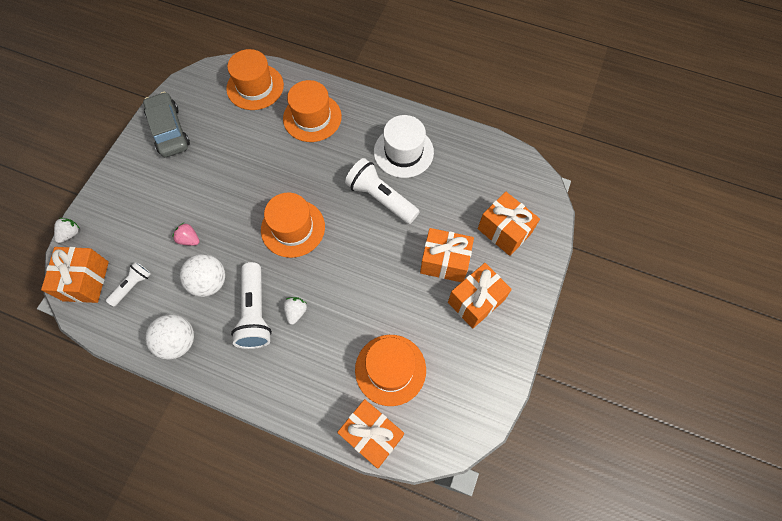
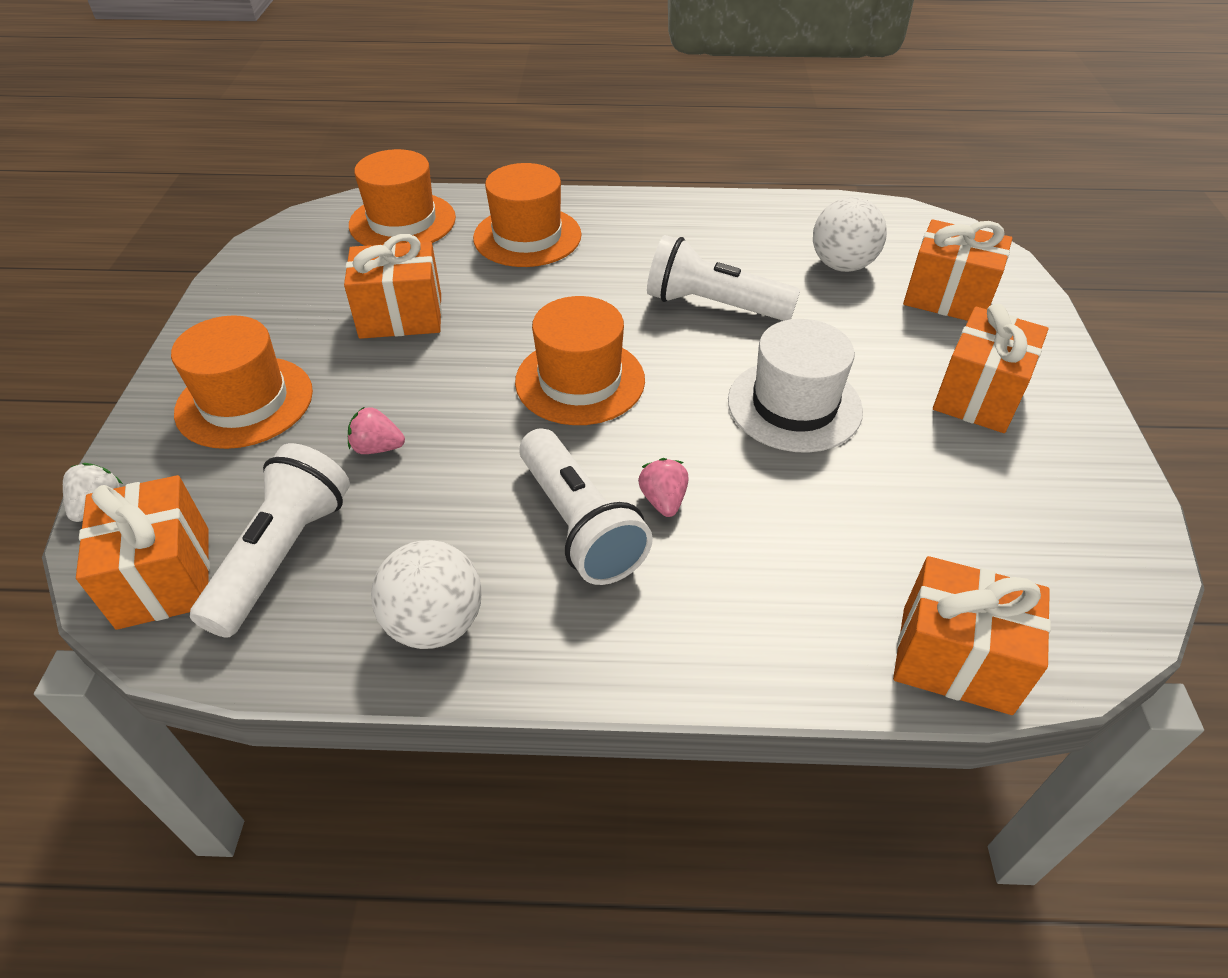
camera: 20 degrees left, 20 degrees down
white flashlight [106,262,151,307] -> white flashlight [190,443,350,638], size x1.75
grey car [143,92,190,157] -> none
white ball [180,254,225,297] -> white ball moved to [813,197,887,272]
white strawberry [283,297,307,325] -> pink strawberry [638,458,689,517]
orange hat [355,335,426,406] -> orange hat moved to [171,315,313,449]
white hat [374,115,434,178] -> white hat moved to [728,319,863,453]
orange gift [420,228,474,282] -> orange gift moved to [344,234,442,339]

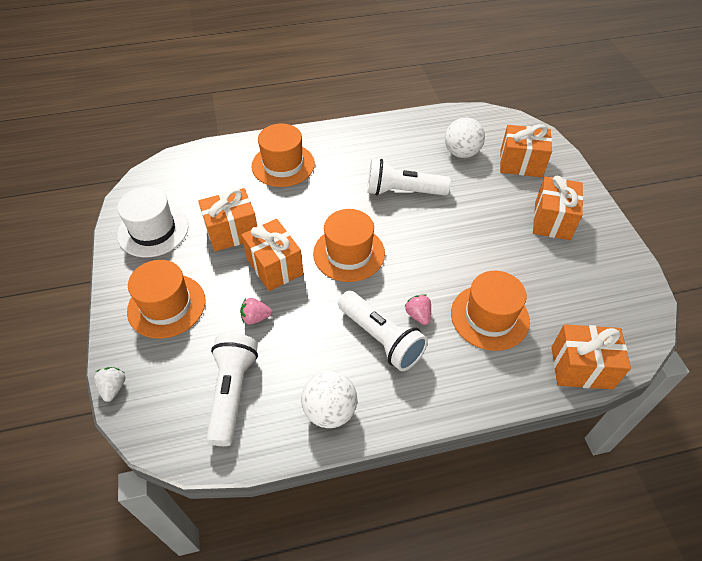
camera: 15 degrees left, 5 degrees up
orange gift [76,475,210,630] -> orange gift moved to [241,219,303,291]
orange hat [349,149,456,246] -> orange hat moved to [451,271,530,351]
white hat [728,319,863,453] -> white hat moved to [117,187,188,257]

